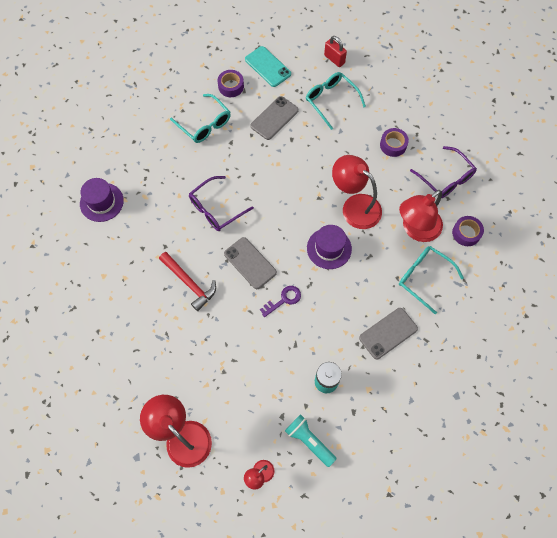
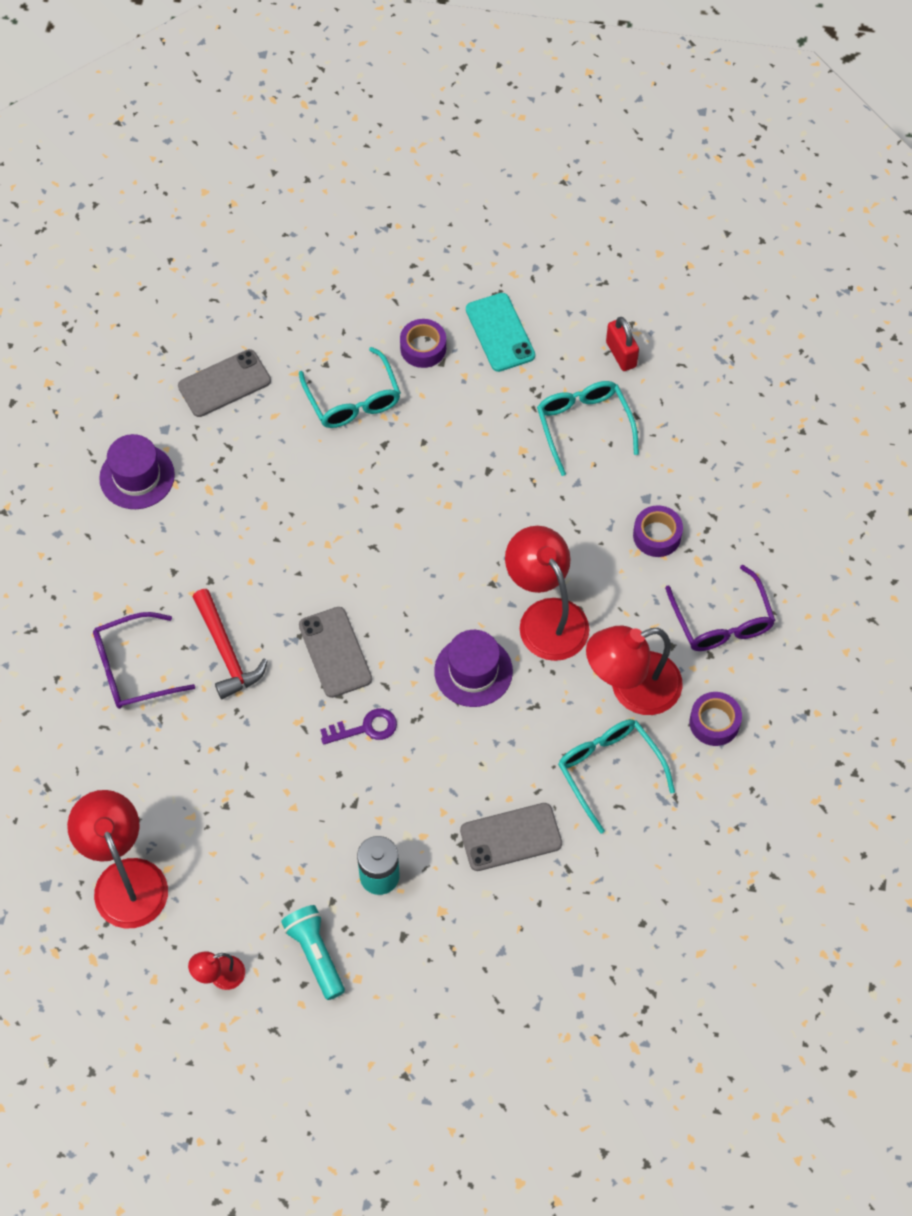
camera: 20 degrees right, 5 degrees down
purple glasses [189,176,254,231] -> purple glasses moved to [93,612,195,709]
grey phone [250,96,299,140] -> grey phone moved to [178,349,271,417]

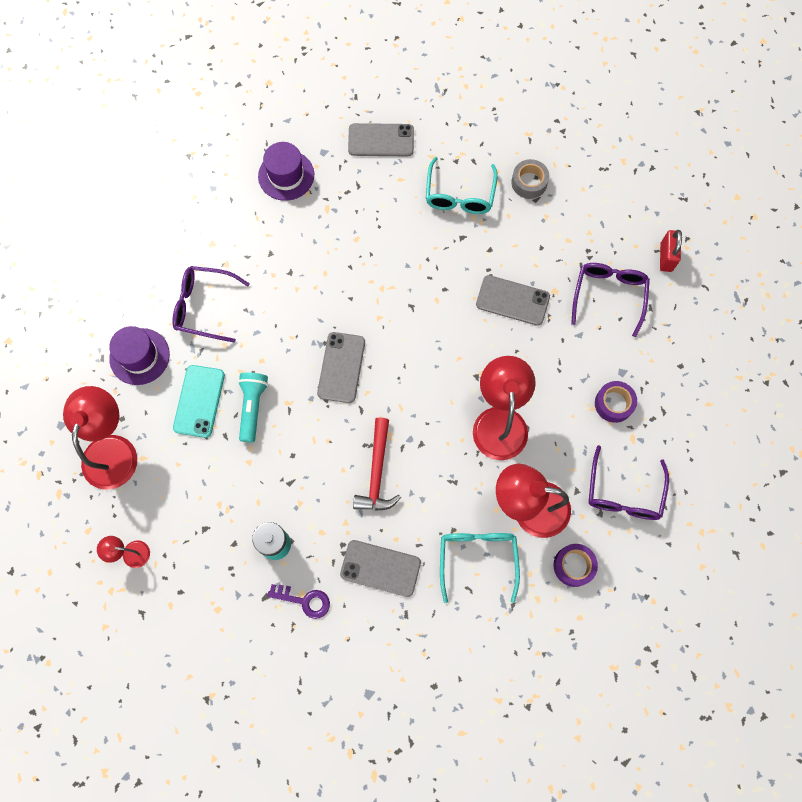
camera: 30 degrees right, 10 degrees up
red hammer [193,589,268,699] -> red hammer moved to [353,417,401,511]
turquoise flashlight [281,905,345,1000] -> turquoise flashlight moved to [238,372,268,443]
purple key [320,708,397,745] -> purple key moved to [267,584,330,619]
purple tape [400,319,446,368] -> grey tape [511,159,549,199]
purple hat [434,630,513,707] -> purple hat moved to [109,326,170,385]
turquoise phone [466,293,535,372] -> turquoise phone moved to [173,365,225,438]
turquoise glasses [537,381,639,476] -> purple glasses [571,263,650,337]
none -> grey phone [476,275,550,326]

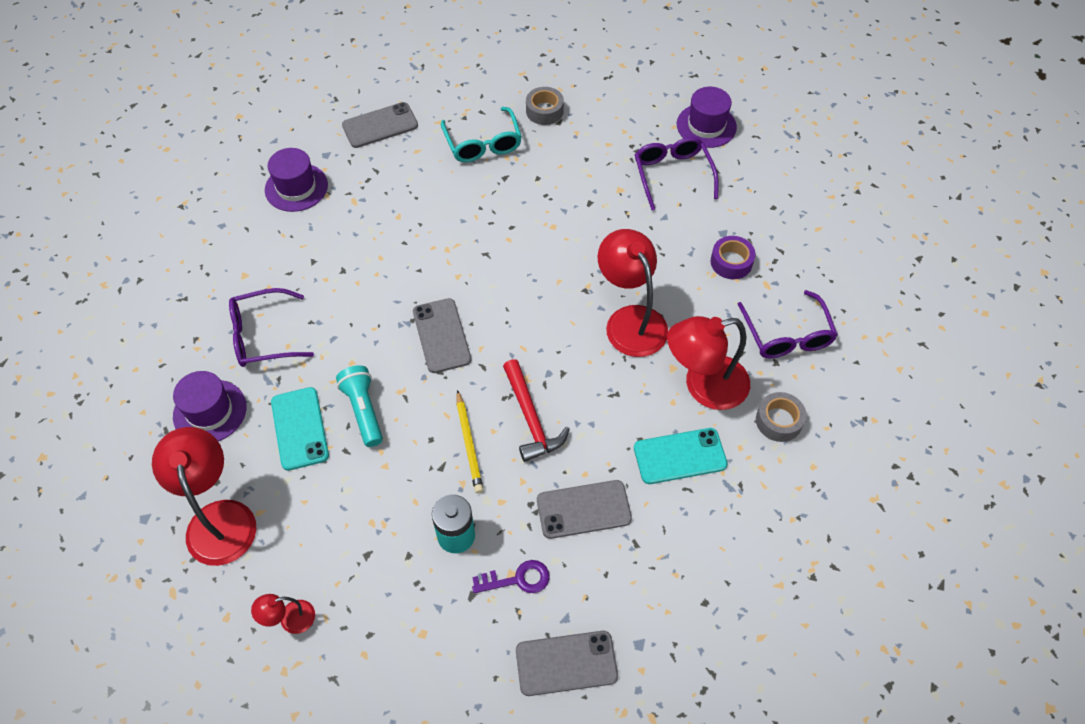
camera: 25 degrees left, 15 degrees down
turquoise glasses [440,533,520,603] -> turquoise phone [634,428,728,484]
grey phone [476,275,550,326] -> grey phone moved to [516,631,618,696]
purple tape [553,544,598,587] -> grey tape [756,392,806,442]
red padlock [660,230,682,272] -> purple hat [677,87,737,148]
none -> yellow pencil [456,390,484,493]

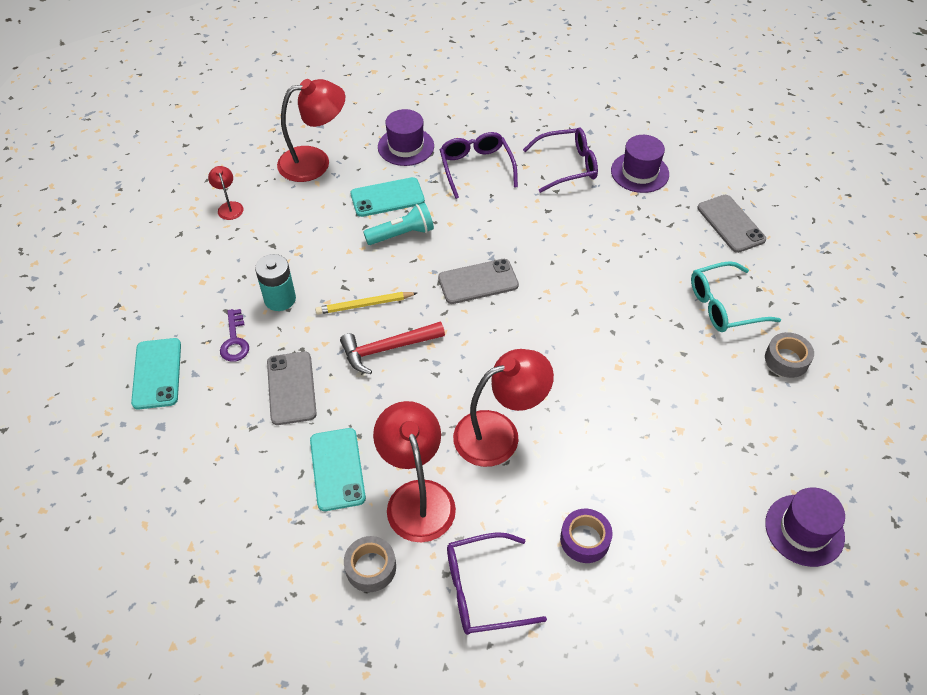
camera: 90 degrees right, 5 degrees down
grey phone [516,631,618,696] -> turquoise phone [131,338,181,409]
purple glasses [635,137,719,210] -> purple glasses moved to [523,128,598,193]

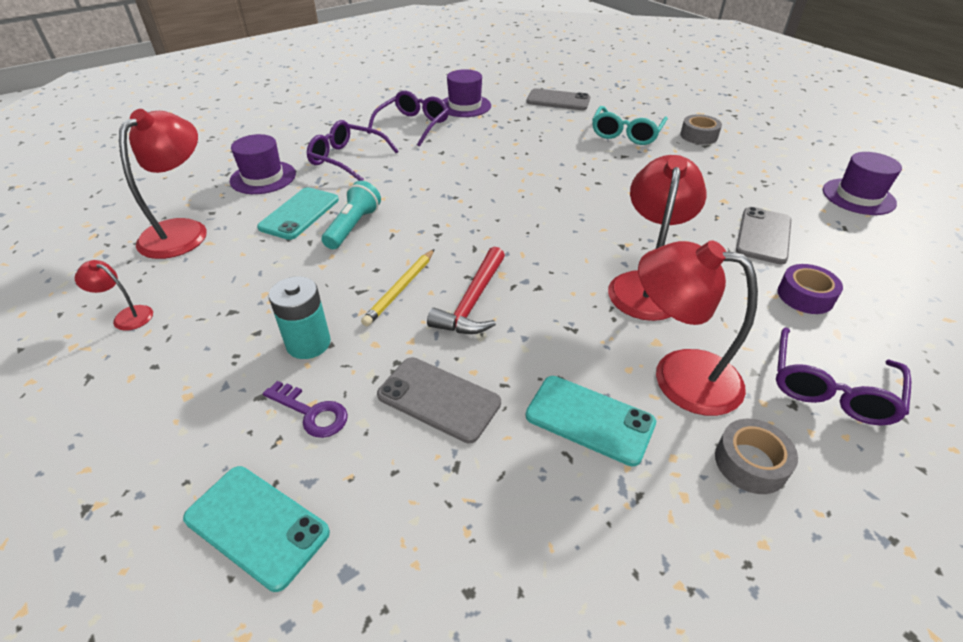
camera: 50 degrees left, 10 degrees down
grey phone [438,259,519,304] -> grey phone moved to [736,207,791,265]

